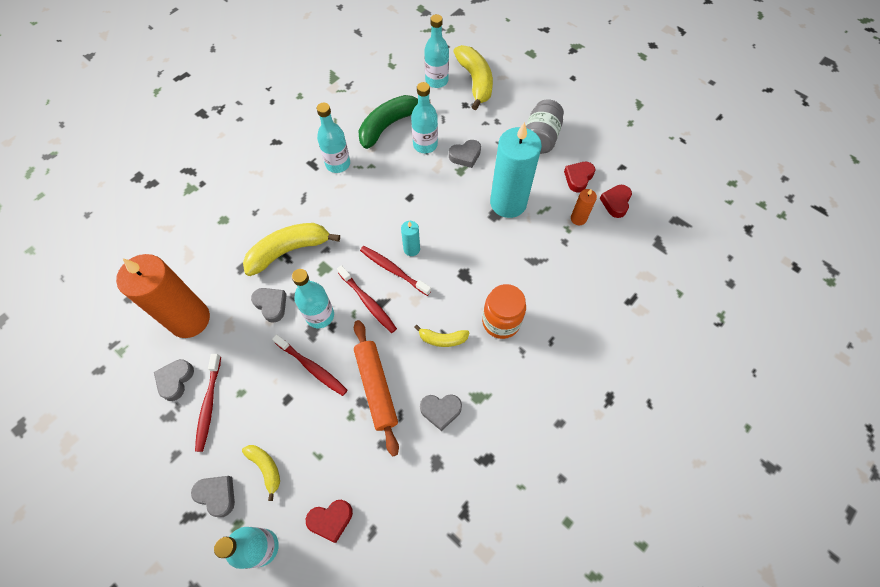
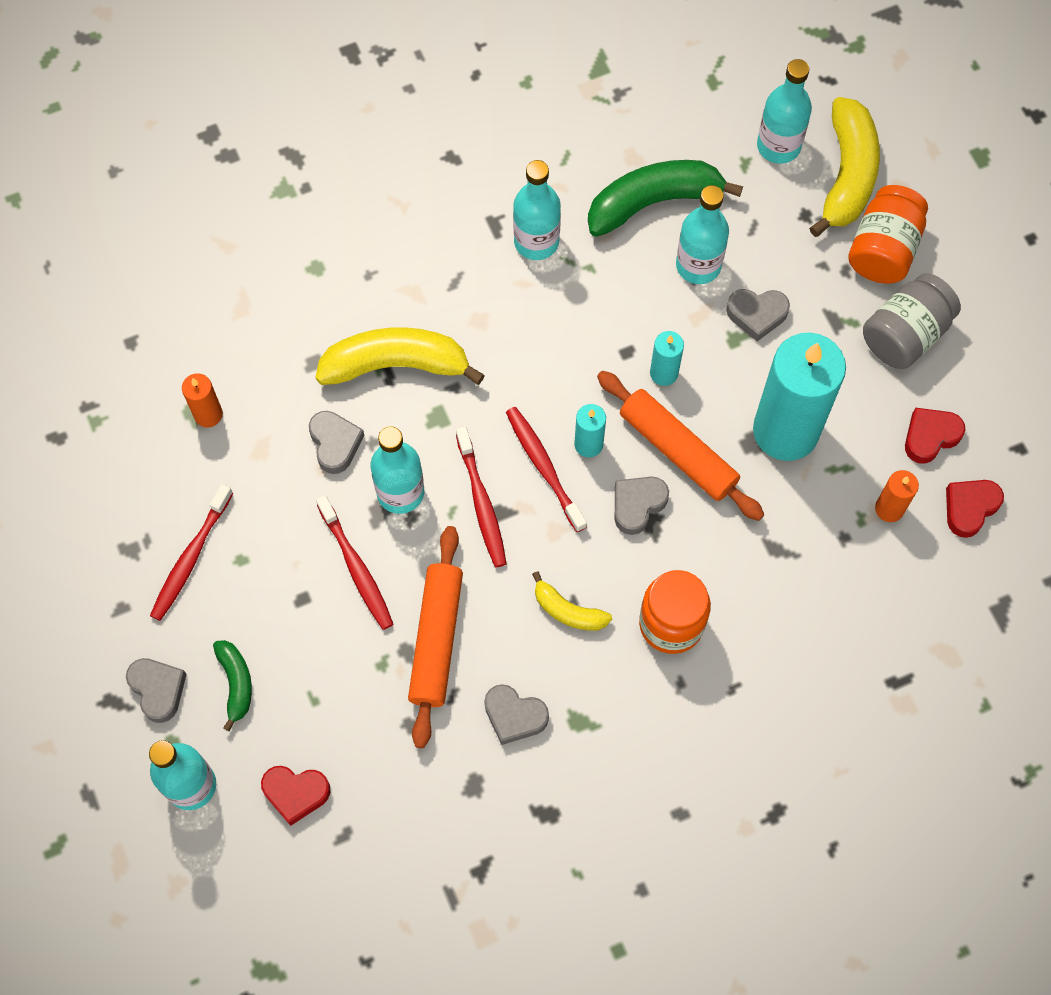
camera: 25 degrees right, 5 degrees up
orange candle [116,254,210,338] -> orange candle [182,373,223,427], size x0.43
grey heart [154,359,194,401] -> grey heart moved to [615,477,669,535]
yellow banana [242,445,280,501] -> green banana [213,640,252,731]
none -> orange rolling pin [597,371,764,521]
none -> turquoise candle [650,331,684,386]
none -> orange jar [848,185,928,284]

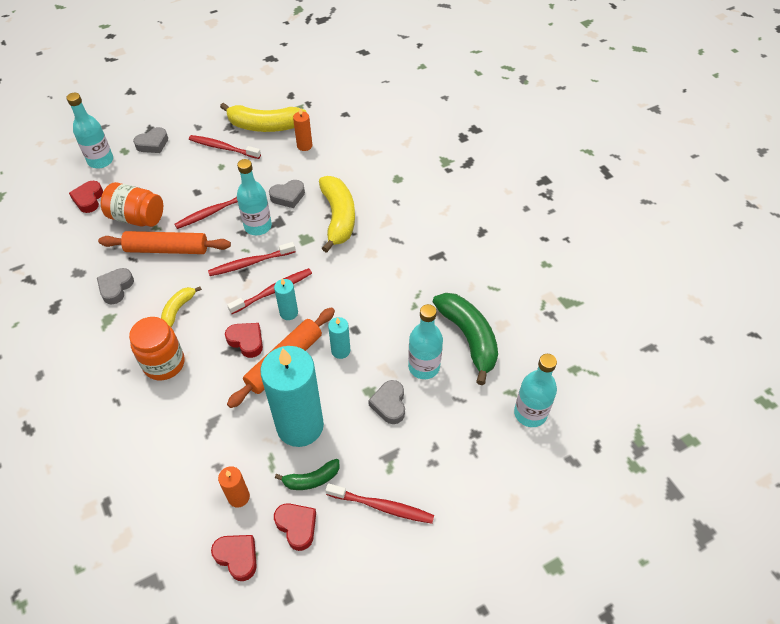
camera: 85 degrees right, 15 degrees down
green banana [213,640,252,731] -> green banana moved to [275,459,340,490]
turquoise bottle [513,160,561,260] -> none
grey heart [615,477,669,535] -> red heart [225,323,263,358]
yellow banana [809,97,880,237] -> yellow banana moved to [220,102,307,132]
orange jar [848,185,928,284] -> orange jar moved to [101,182,163,227]
grey jar [863,273,961,369] -> red toothbrush [325,483,434,524]

